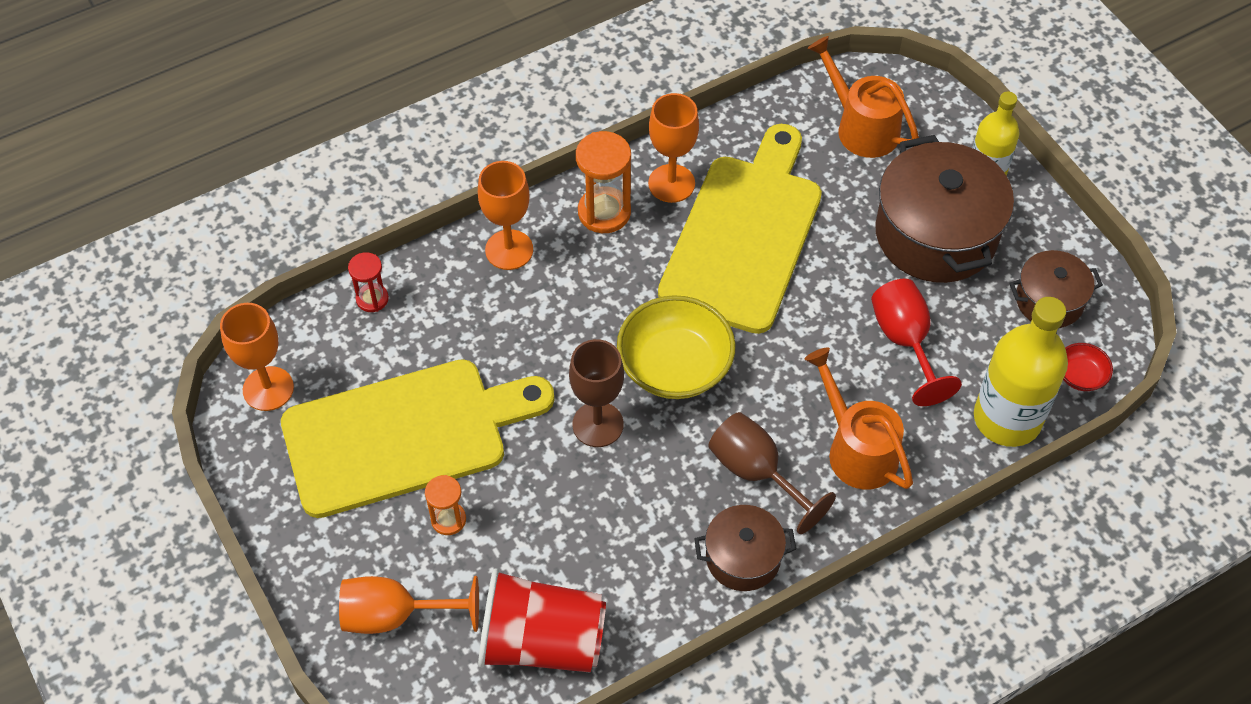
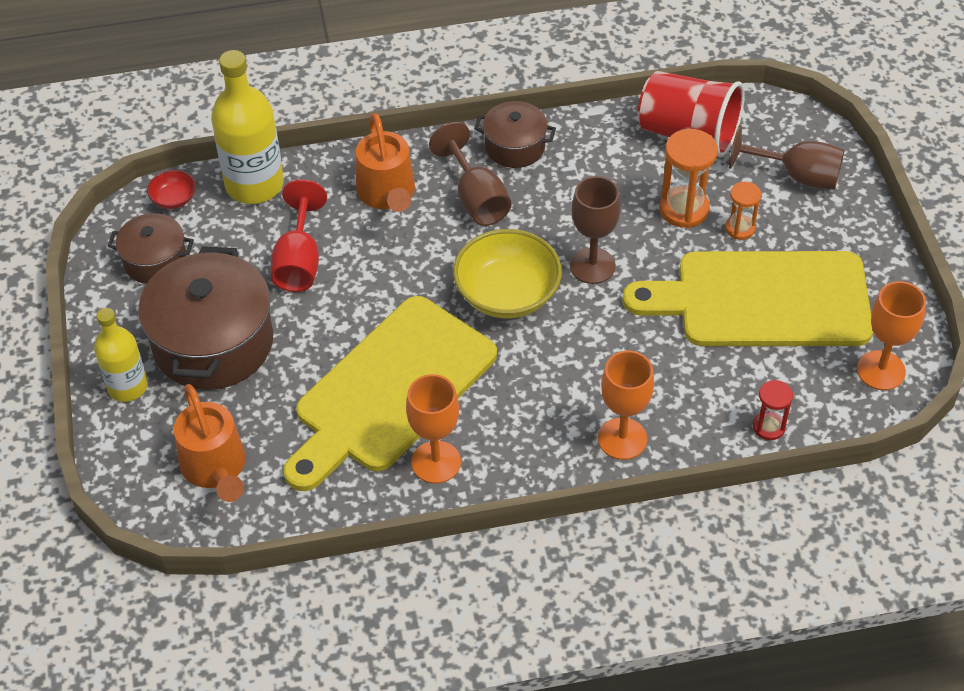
camera: 160 degrees left, 5 degrees down
orange goblet [339,576,479,634] -> brown goblet [729,125,844,190]
orange hourglass [576,131,631,233] -> orange hourglass moved to [659,129,718,228]

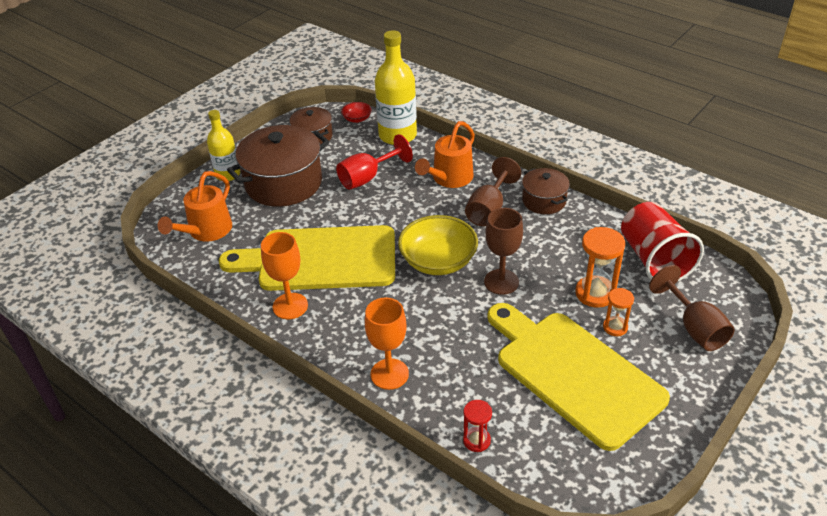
camera: 50 degrees right, 10 degrees down
orange goblet [857,281,926,390] -> none

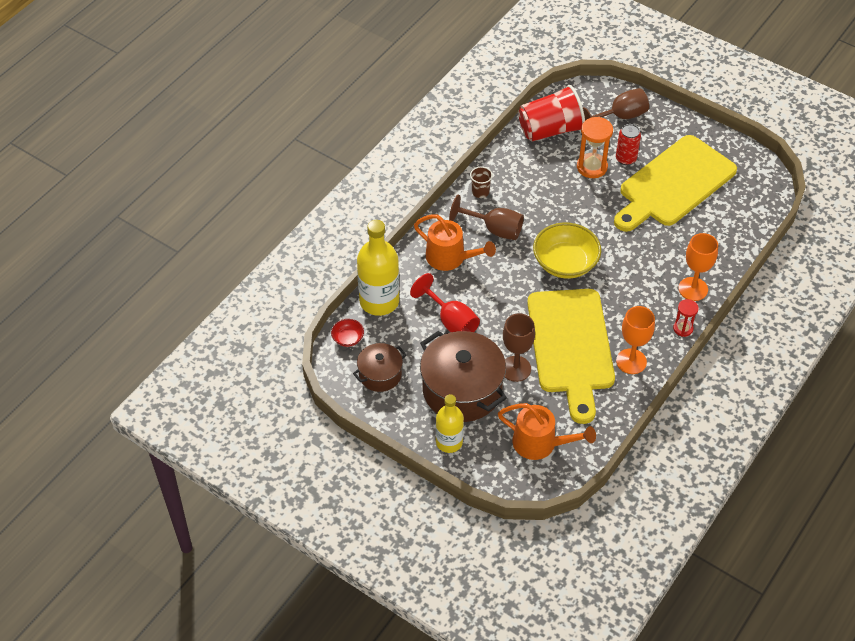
camera: 95 degrees left, 10 degrees up
red hourglass [463,400,492,452] -> red hourglass moved to [673,299,699,337]
brown goblet [484,208,523,295] -> brown goblet moved to [503,313,535,382]
brown pot [522,168,570,214] -> brown cup [470,166,493,198]
orange hourglass [603,288,634,336] -> red can [616,124,641,165]

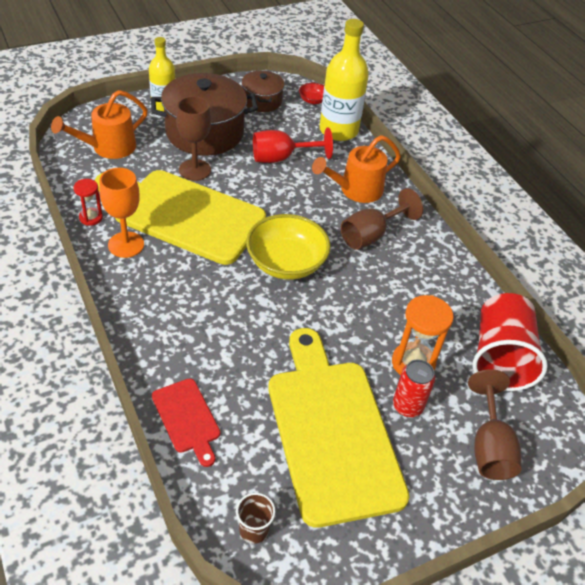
camera: 115 degrees right, 5 degrees down
brown cup [470,166,493,198] -> brown cup moved to [236,493,275,544]
red hourglass [673,299,699,337] -> red hourglass moved to [73,179,103,226]
orange goblet [679,233,718,301] -> none
none -> red cutting board [152,378,220,467]

